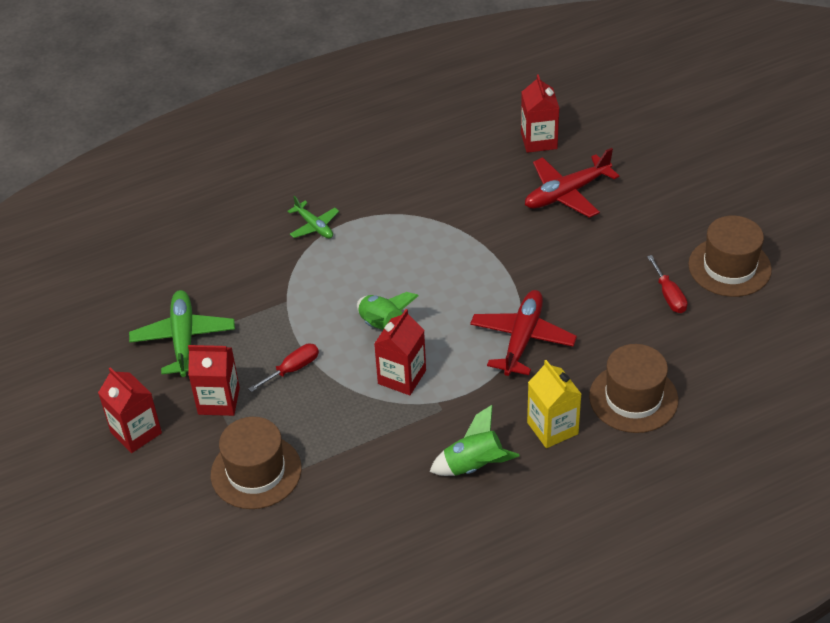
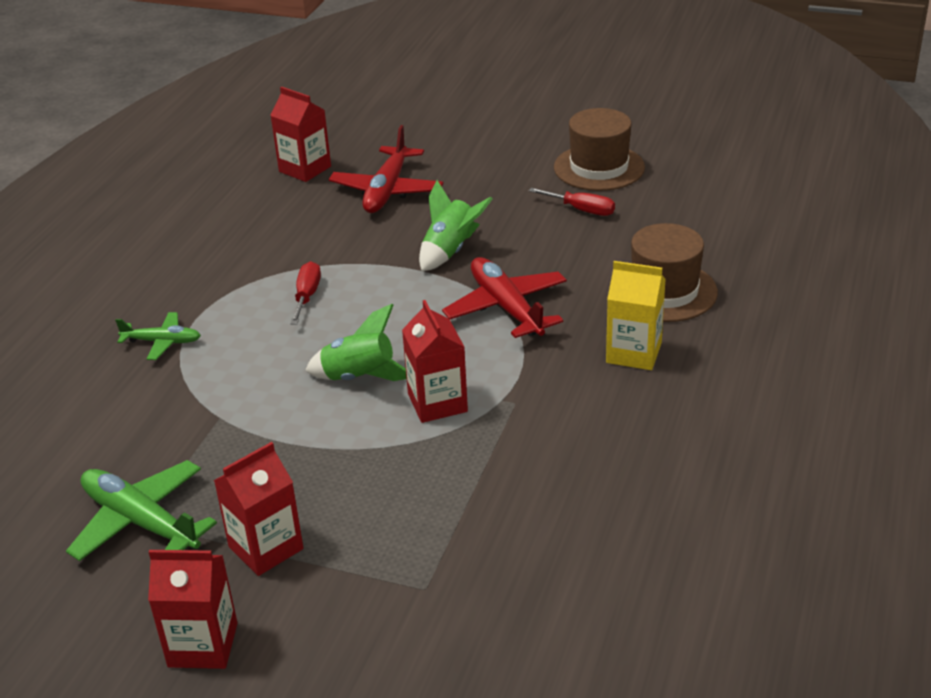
camera: 45 degrees left, 10 degrees down
brown hat [211,417,302,509] -> none
red screwdriver [248,344,319,392] -> red screwdriver moved to [291,261,321,325]
green rocket [429,405,520,476] -> green rocket moved to [419,180,493,271]

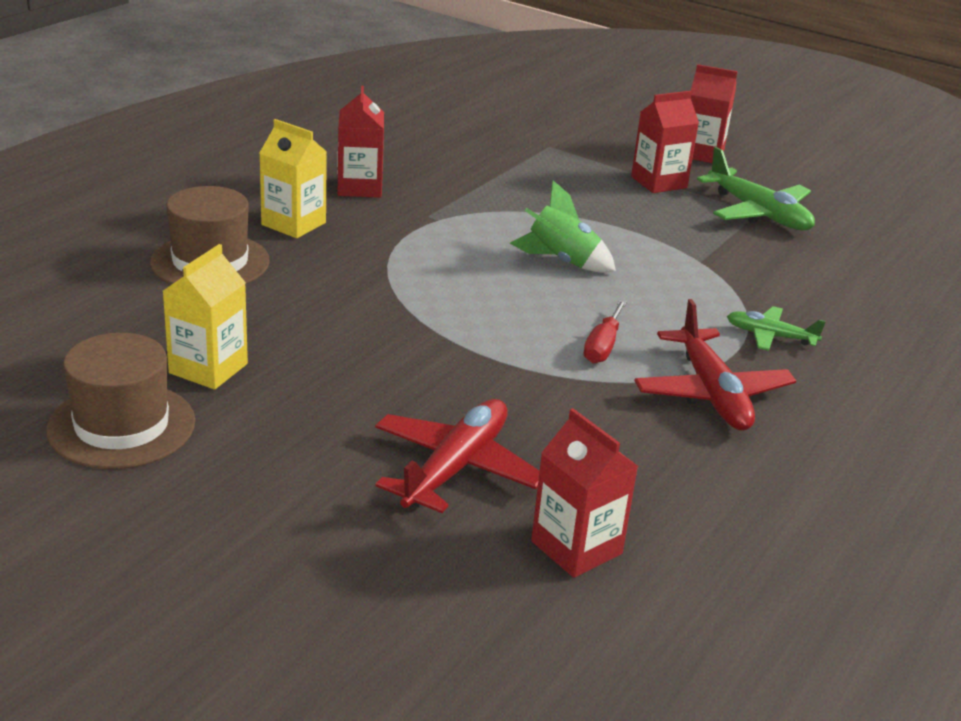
camera: 170 degrees left, 5 degrees down
red carton [402,300,468,423] -> red carton moved to [338,86,384,198]
green rocket [419,180,493,271] -> none
red plane [442,257,567,338] -> red plane moved to [634,299,796,431]
red screwdriver [529,188,615,216] -> yellow carton [163,244,248,390]

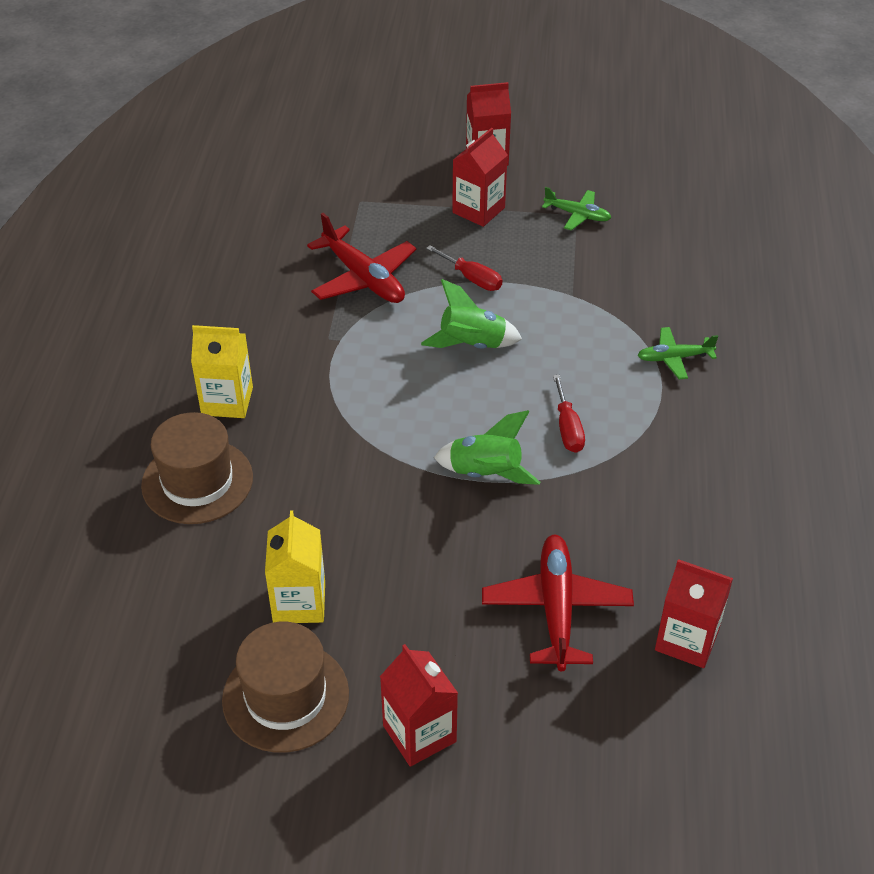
camera: 25 degrees left, 15 degrees up
red carton [338,86,384,198] -> red carton moved to [380,644,458,767]
red plane [634,299,796,431] -> red plane moved to [307,213,416,303]
green plane [697,147,815,230] -> green plane [542,187,611,230], size x0.58
none -> red screwdriver [426,245,502,291]
none -> green rocket [434,410,540,485]

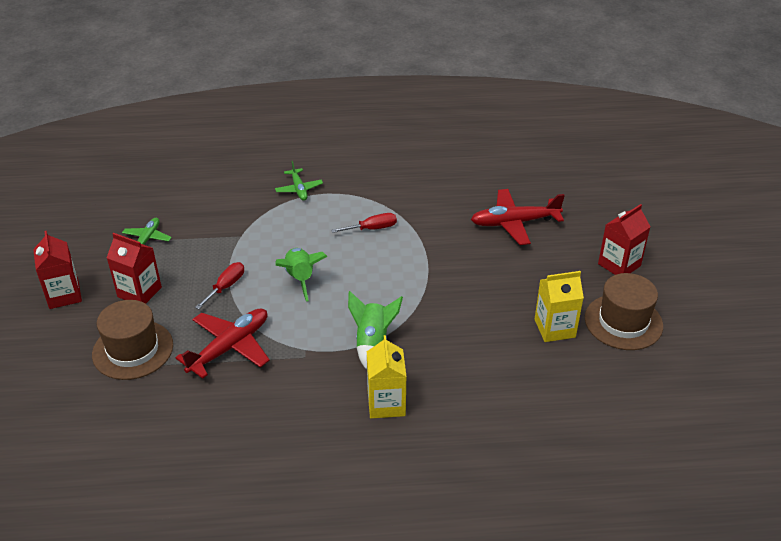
camera: 100 degrees left, 5 degrees down
brown hat [141,412,253,524] -> brown hat moved to [92,300,173,380]
green rocket [434,410,540,485] -> green rocket moved to [348,291,403,369]
red carton [655,559,733,668] -> none

